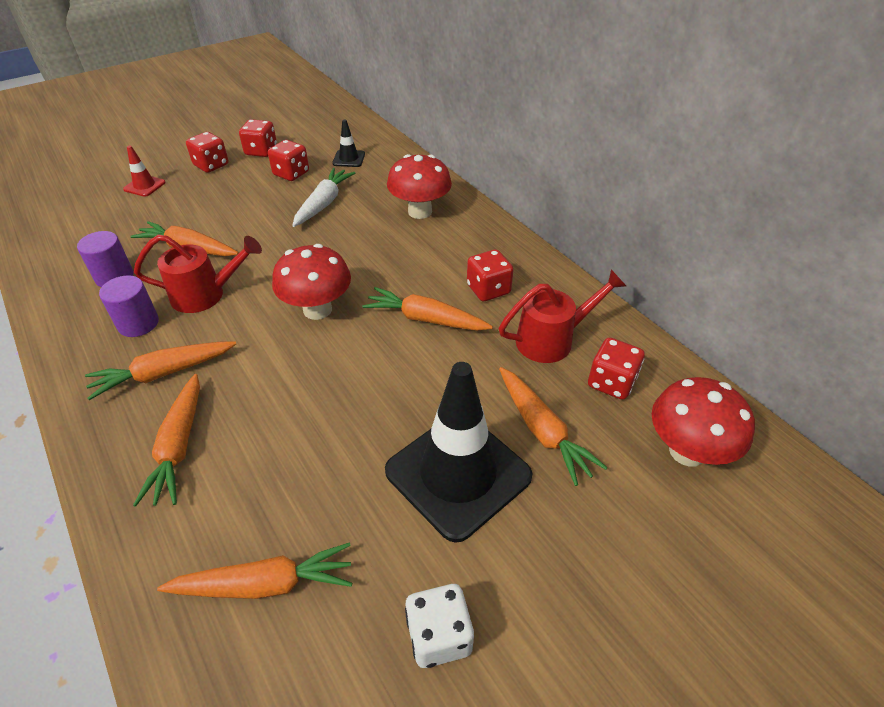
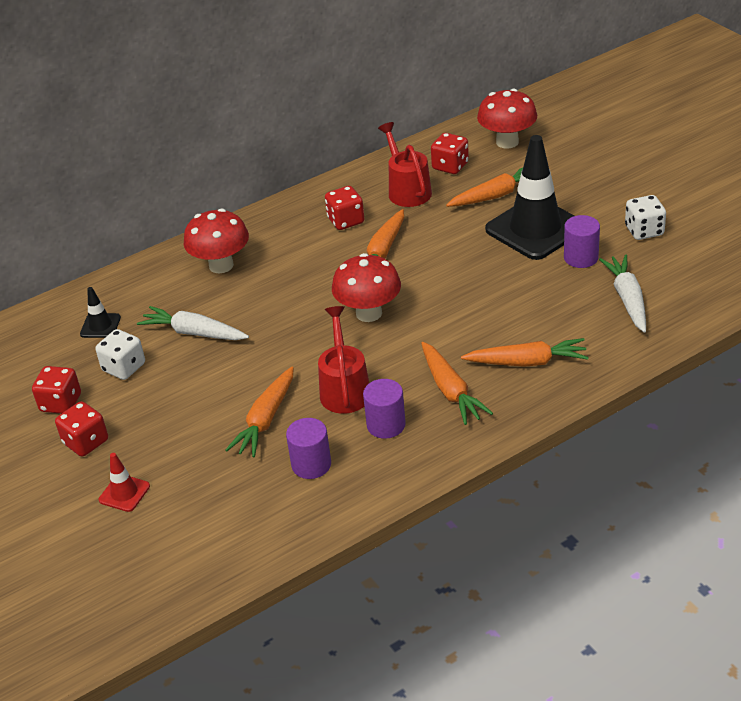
camera: 85 degrees left, 5 degrees down
orange carrot [157,542,352,599] -> white carrot [599,254,646,333]
red dice [268,140,309,181] -> white dice [95,329,145,380]
none -> purple cylinder [564,215,600,268]

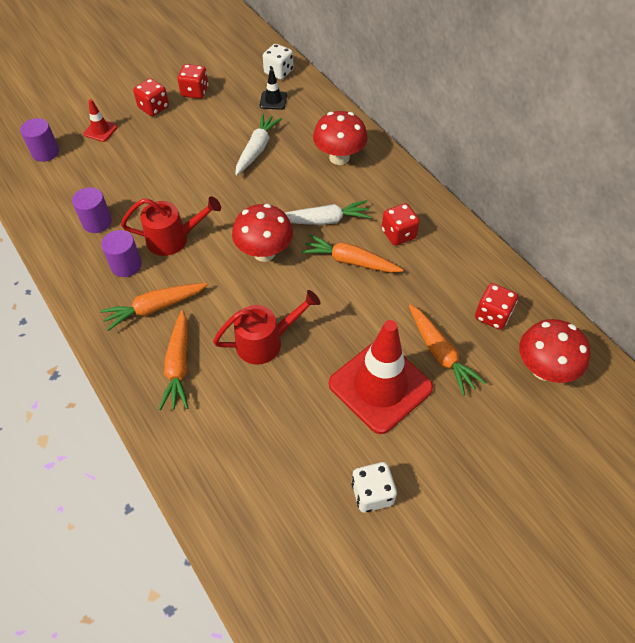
camera: 85 degrees right, 15 degrees up
white dice [95,329,145,380] -> white dice moved to [263,44,294,80]
orange carrot [225,366,294,457] -> none
red watering can [378,122,432,207] -> red watering can moved to [213,290,321,365]
black traffic cone [485,135,574,260] -> red traffic cone [329,320,433,434]
purple cylinder [564,215,600,268] -> purple cylinder moved to [20,118,59,162]
white carrot [599,254,646,333] -> white carrot moved to [285,200,371,225]

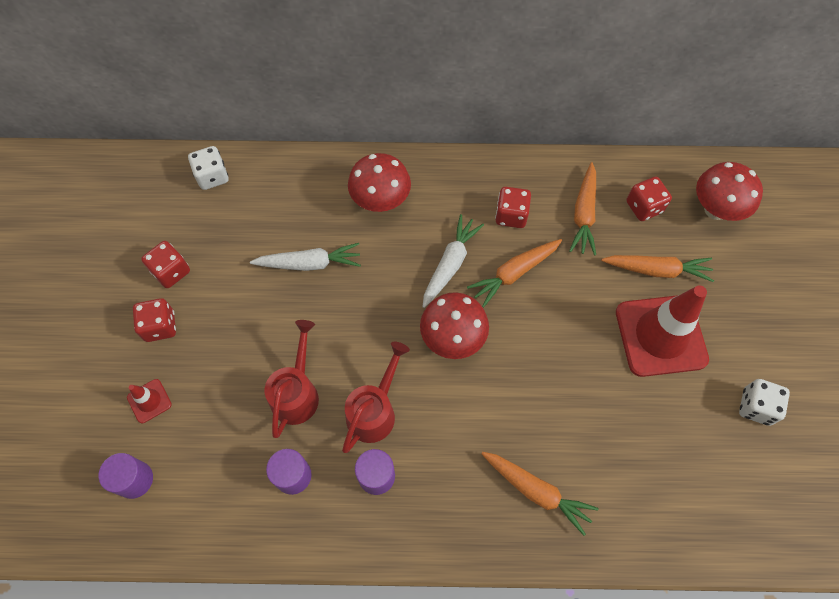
camera: 55 degrees left, 10 degrees up
orange carrot [100,283,208,331] -> orange carrot moved to [569,162,596,256]
red watering can [213,290,321,365] -> red watering can moved to [265,320,319,438]
white carrot [235,113,282,176] -> white carrot turned 120 degrees clockwise [250,243,361,271]
black traffic cone [260,69,287,110] -> none

